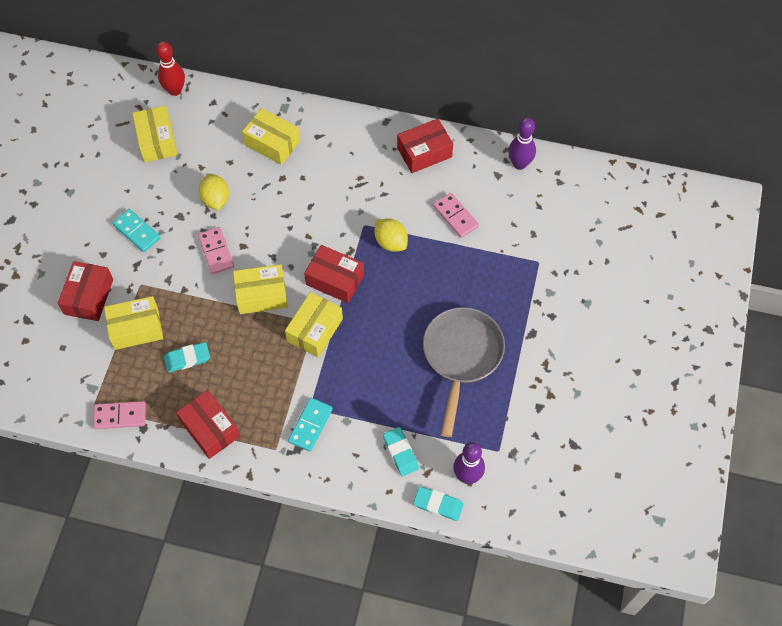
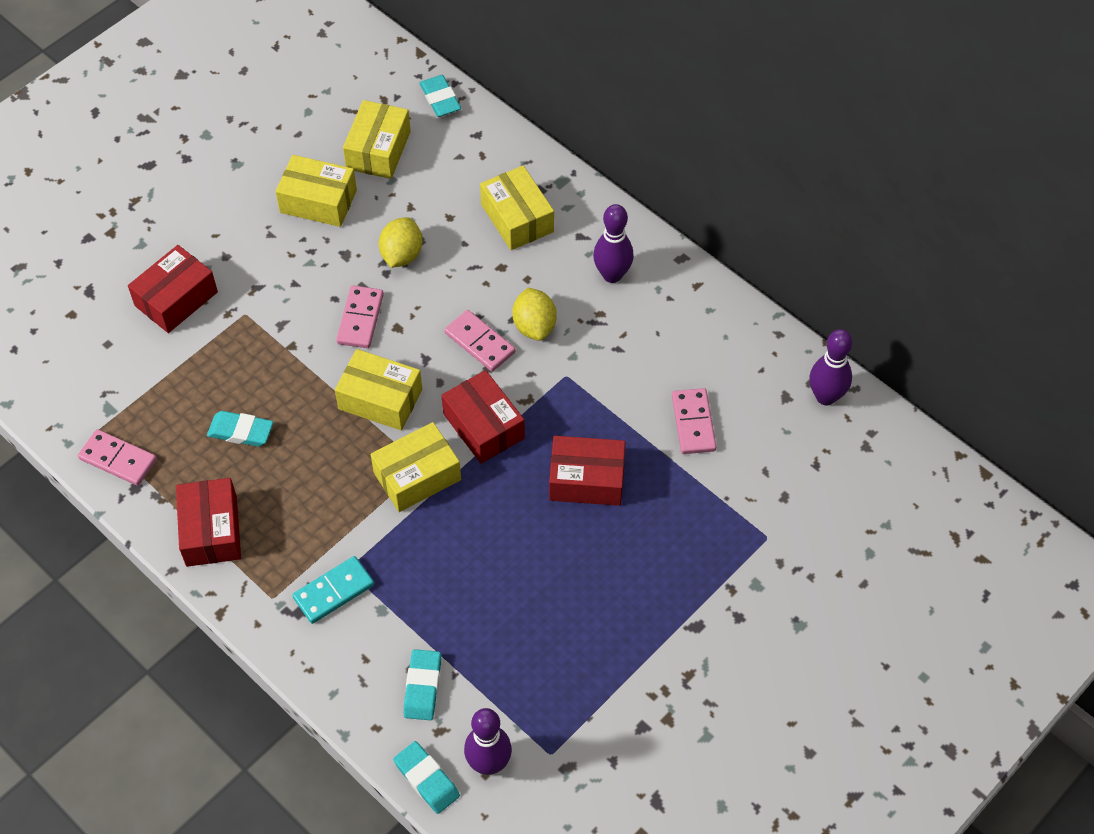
camera: 30 degrees right, 5 degrees down
yellow box [104,296,163,350] -> yellow box moved to [276,155,357,227]
turquoise domino [112,209,161,252] -> none
red bowling pin [156,41,185,96] -> turquoise eraser [419,75,461,117]
yellow lemon [374,218,408,252] -> yellow lemon moved to [512,288,557,341]
red box [397,118,453,173] -> red box moved to [549,436,625,506]
grey pan [423,307,505,437] -> none
none -> pink domino [444,310,515,372]
none -> purple bowling pin [593,204,634,283]

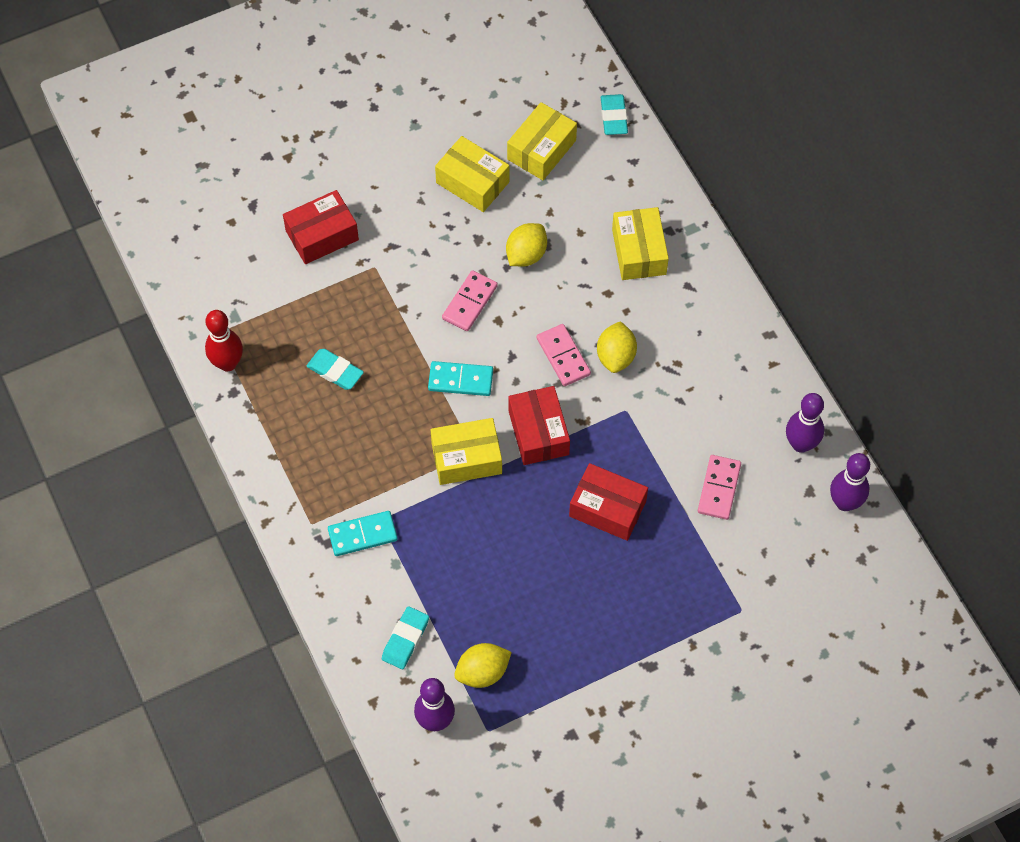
camera: 20 degrees right, 5 degrees up
pink domino [78,429,157,486] -> red bowling pin [205,310,243,372]
red box [176,478,241,567] -> none
yellow box [335,349,422,431] -> turquoise domino [428,361,493,396]
turquoise eraser [393,741,460,814] -> none
purple bowling pin [593,204,634,283] -> purple bowling pin moved to [786,393,824,453]
none -> yellow lemon [454,643,512,688]

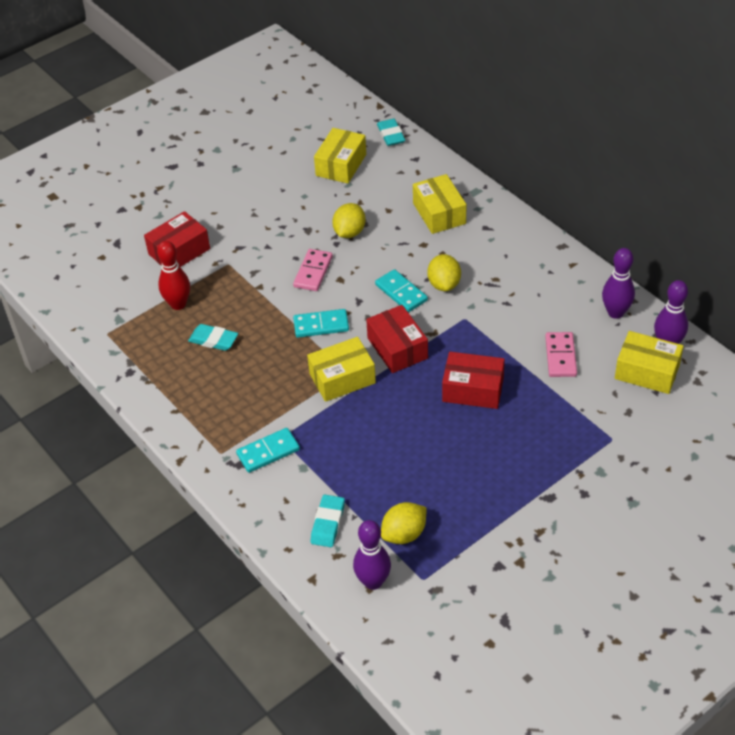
camera: 10 degrees left, 15 degrees down
red bowling pin [205,310,243,372] -> red bowling pin moved to [157,241,190,310]
yellow box [435,136,509,212] -> yellow box moved to [615,331,684,394]
pink domino [537,324,591,386] -> turquoise domino [375,269,428,312]

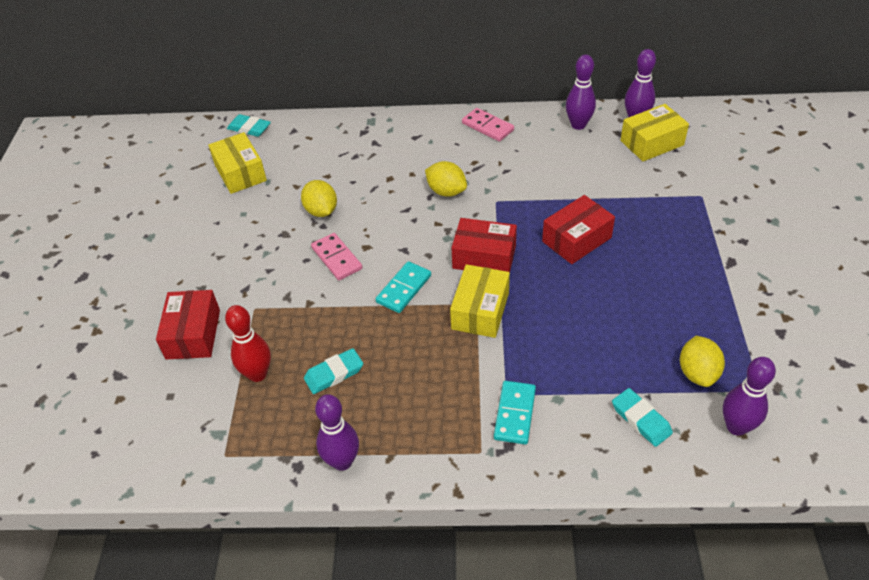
camera: 50 degrees left, 0 degrees up
turquoise domino [375,269,428,312] -> none
yellow box [413,174,466,234] -> none
pink domino [545,332,577,377] -> pink domino moved to [462,108,514,141]
none -> purple bowling pin [315,394,359,471]

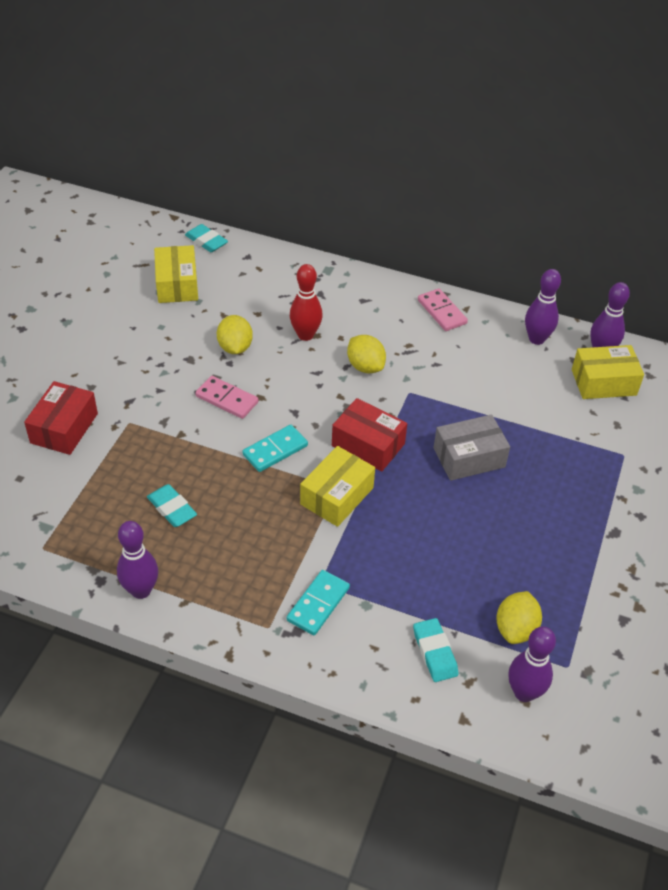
camera: 15 degrees right, 0 degrees up
red bowling pin [225,305,271,382] -> red bowling pin moved to [290,264,323,341]
turquoise eraser [304,348,363,394] -> turquoise eraser turned 60 degrees clockwise [147,484,197,527]
pink domino [311,233,362,280] -> pink domino turned 45 degrees counterclockwise [195,376,259,419]
red box [542,195,615,264] -> grey box [434,415,510,481]

